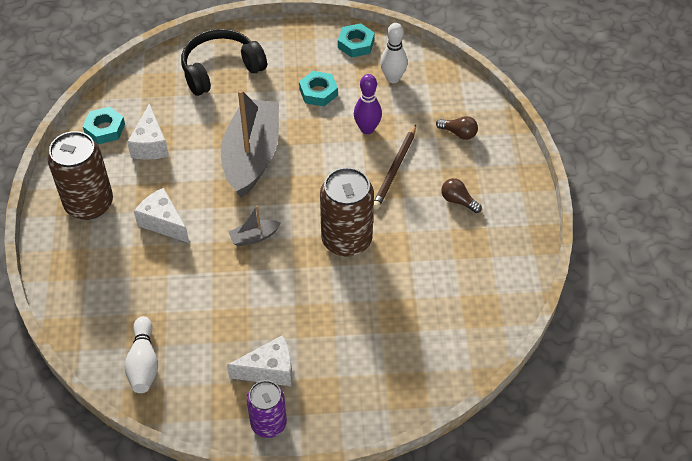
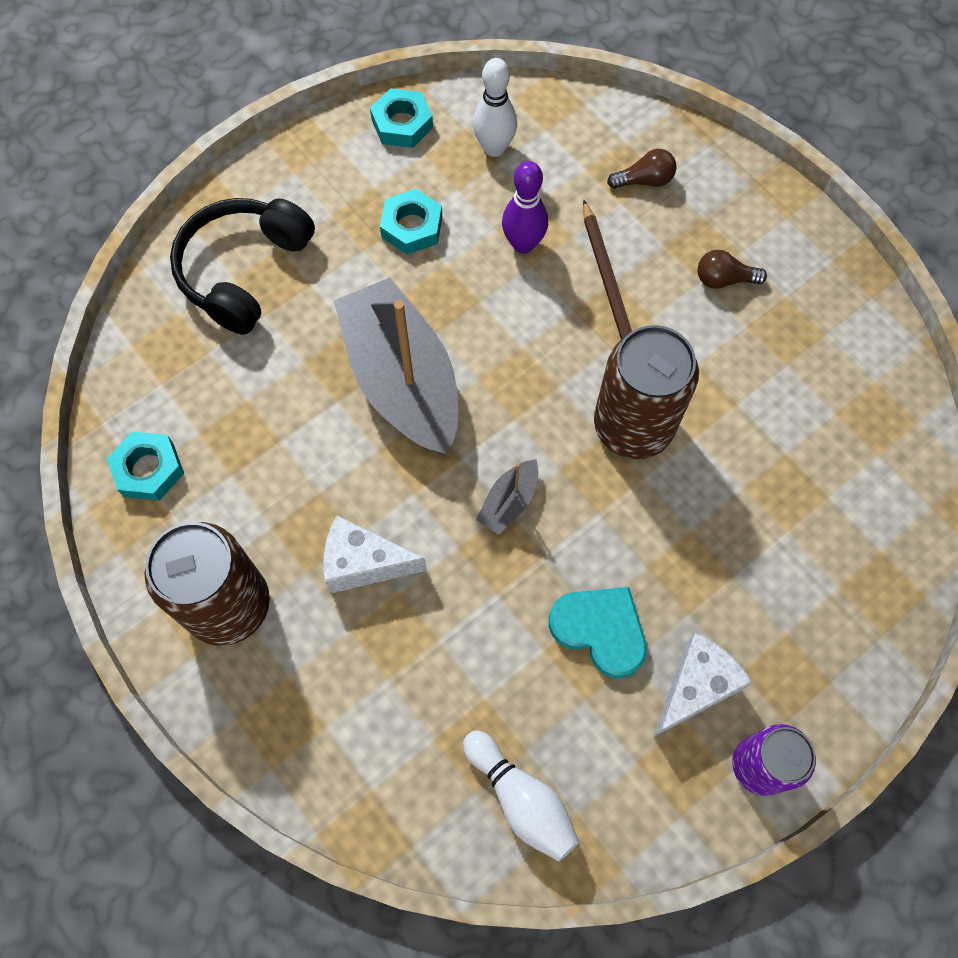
camera: 35 degrees left, 15 degrees up
white cheese [127,103,169,160] -> none
none -> turquoise heart [549,587,647,678]

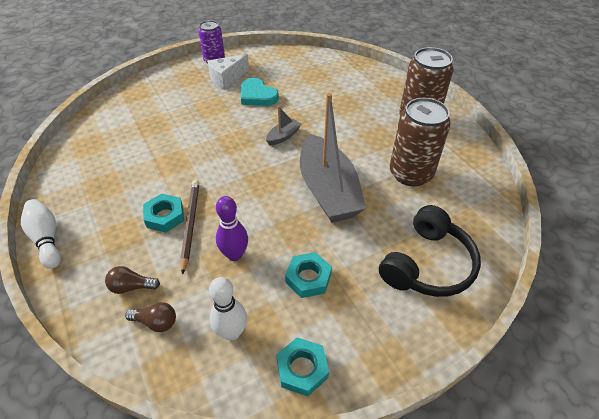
camera: 170 degrees left, 20 degrees down
turquoise nut [107,431,184,501] -> turquoise nut moved to [143,194,184,233]
white cheese [323,515,427,593] -> none
white bowling pin [463,730,579,861] -> white bowling pin moved to [21,199,61,269]
brown can [594,325,699,459] -> brown can moved to [390,98,451,186]
brown light bulb [698,250,767,289] -> brown light bulb moved to [125,302,176,332]

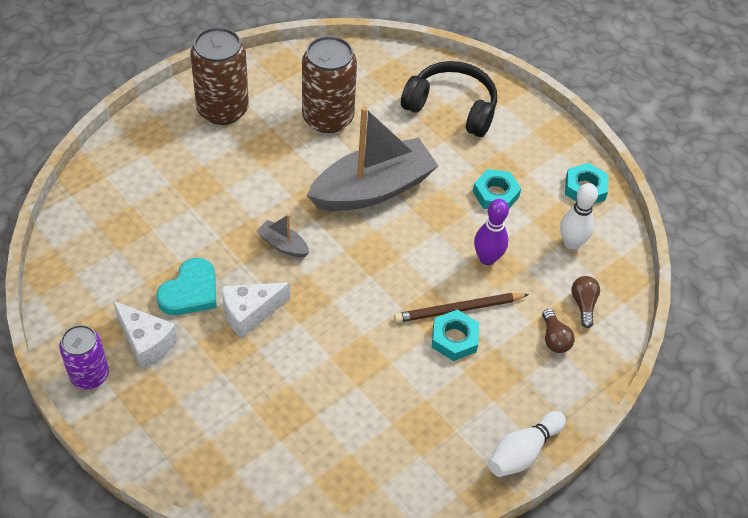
camera: 105 degrees left, 5 degrees up
none -> white cheese [222,282,290,338]

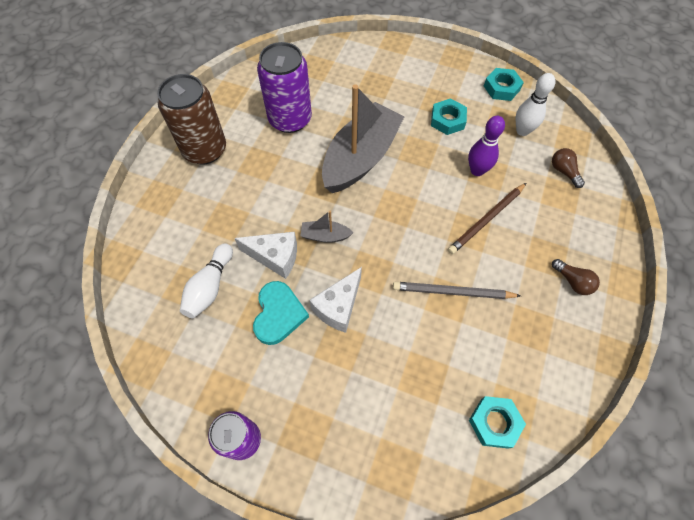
camera: 25 degrees left, 10 degrees up
white cheese [113,301,178,370] -> white cheese moved to [235,232,297,279]
brown can [302,36,357,133] -> purple can [257,42,312,133]
black headphones [401,61,497,137] -> none
turquoise nut [432,309,479,361] -> turquoise nut moved to [469,396,526,449]
white bowling pin [488,411,566,477] -> white bowling pin moved to [180,243,233,318]
brown light bulb [542,309,575,353] -> brown light bulb moved to [552,259,600,295]
none -> grey pencil [393,282,521,299]

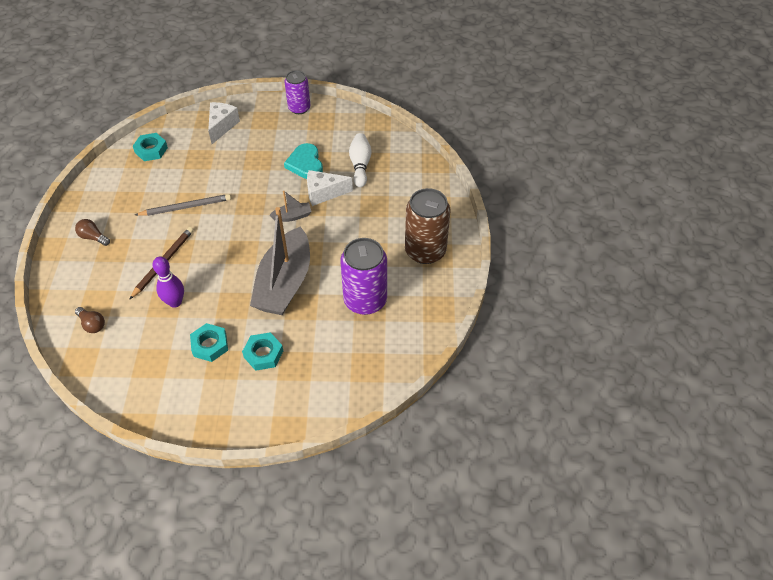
camera: 160 degrees right, 10 degrees down
white cheese [310,267,362,333] -> white cheese moved to [208,102,240,144]
turquoise nut [484,68,524,101] -> turquoise nut moved to [242,332,283,371]
white bowling pin [516,73,556,136] -> none

